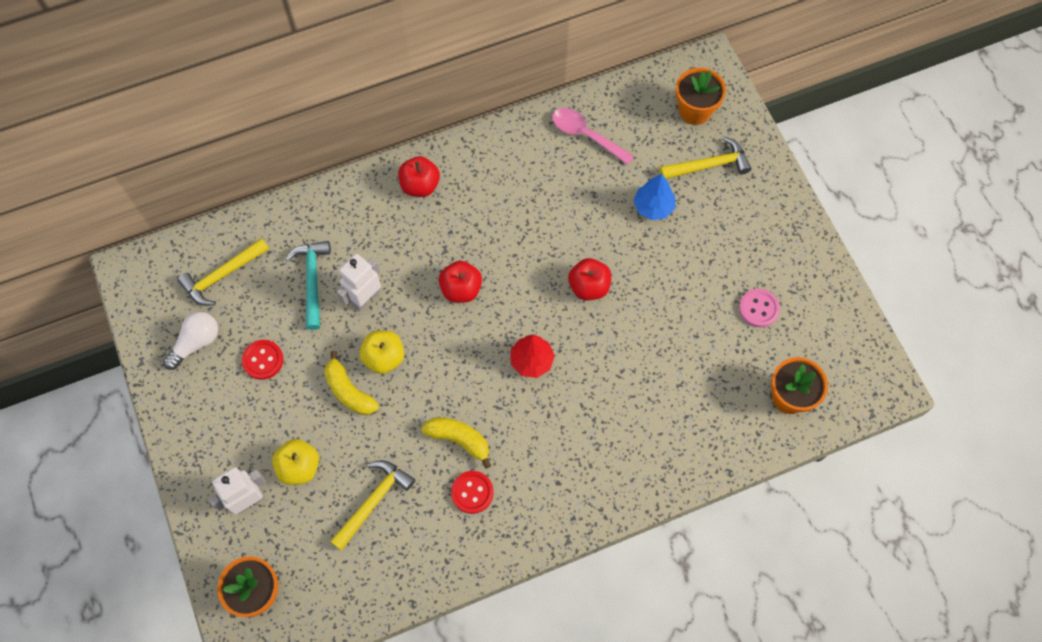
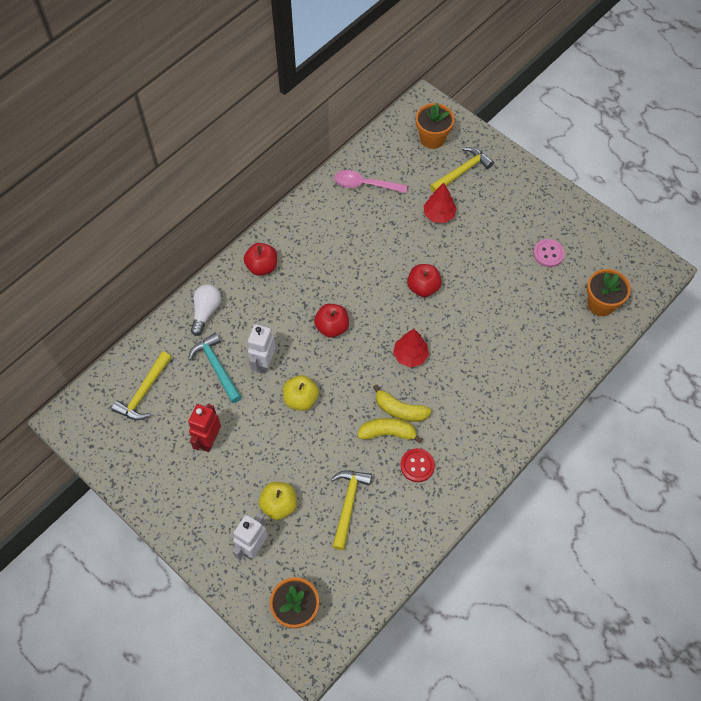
camera: 25 degrees left, 5 degrees down
white light bulb [163,312,218,370] -> white light bulb moved to [191,284,221,336]
red button [242,340,283,380] -> red robot [188,404,221,452]
yellow banana [324,351,379,415] -> yellow banana moved to [373,384,432,422]
blue tree [633,173,675,220] -> red tree [424,183,457,223]

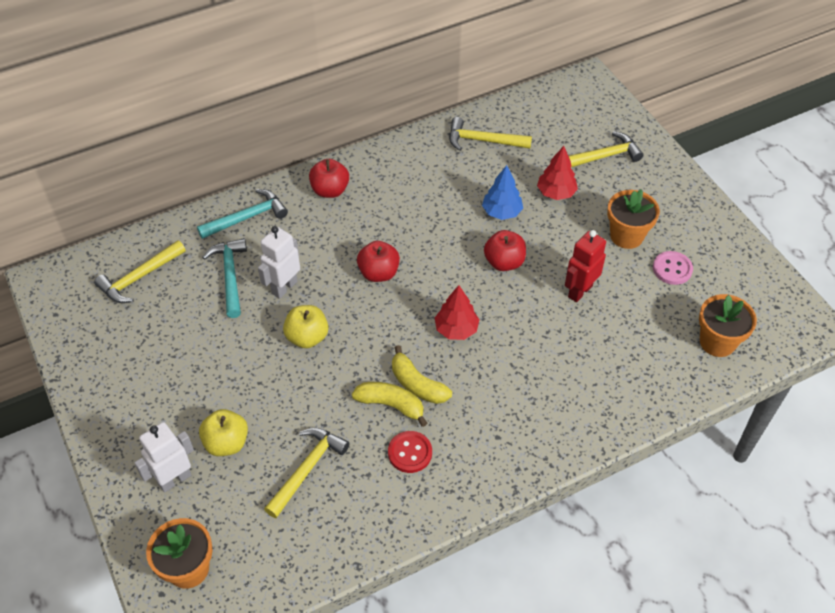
camera: 20 degrees right, 10 degrees down
red robot [188,404,221,452] -> red robot moved to [565,230,606,302]
white light bulb [191,284,221,336] -> turquoise hammer [197,189,288,239]
pink spoon [334,170,407,193] -> yellow hammer [449,117,532,151]
orange flower pot [416,103,454,149] -> orange flower pot moved to [607,189,660,249]
none -> blue tree [482,165,523,220]

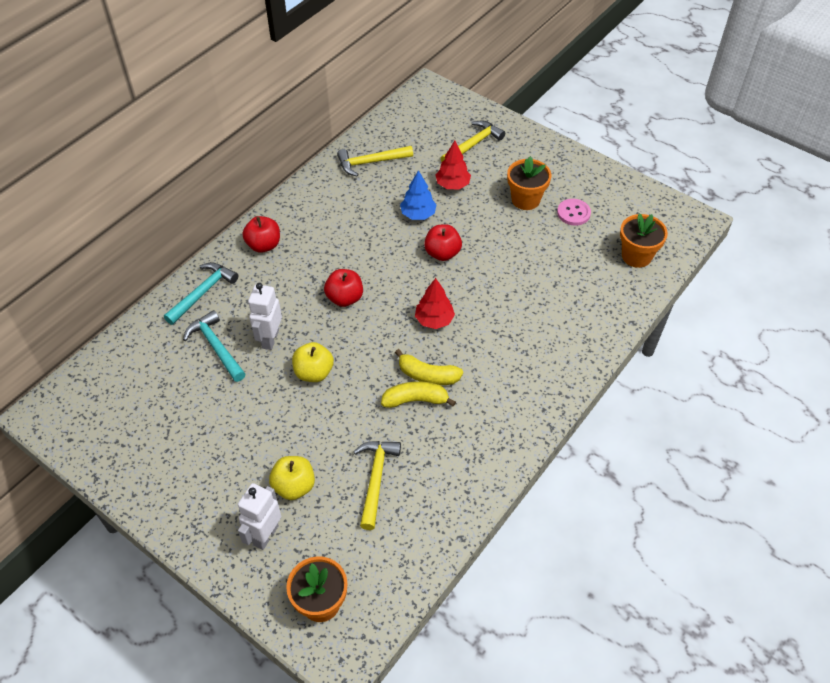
camera: 25 degrees left, 0 degrees up
yellow hammer [94,240,186,303] -> none
red button [388,431,432,473] -> none
red robot [565,230,606,302] -> none

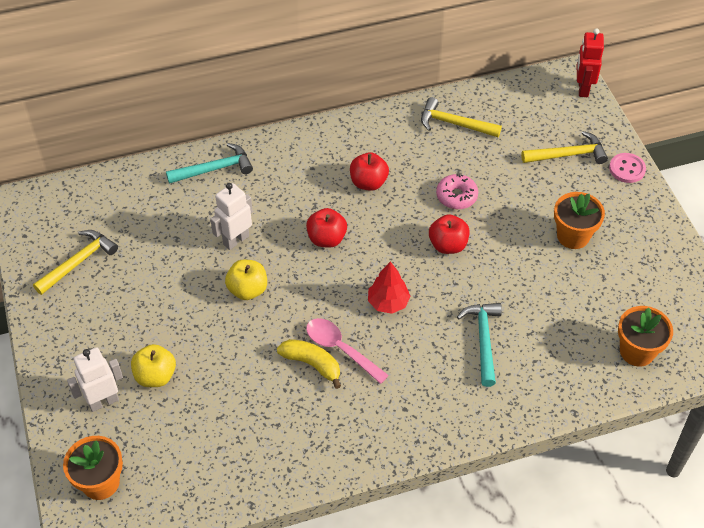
camera: 35 degrees right, 0 degrees up
turquoise hammer [183,310,245,382] -> turquoise hammer moved to [457,303,502,387]
red apple [242,216,280,253] -> red apple moved to [350,152,389,191]
yellow hammer [353,441,401,530] -> yellow hammer moved to [33,230,118,295]
yellow banana [395,349,463,385] -> pink spoon [306,318,389,384]
blue tree [400,170,437,220] -> pink donut [436,173,478,209]
red tree [436,141,471,189] -> none
pink button [557,199,591,226] -> pink button moved to [609,153,646,183]
none -> red robot [577,28,604,97]

